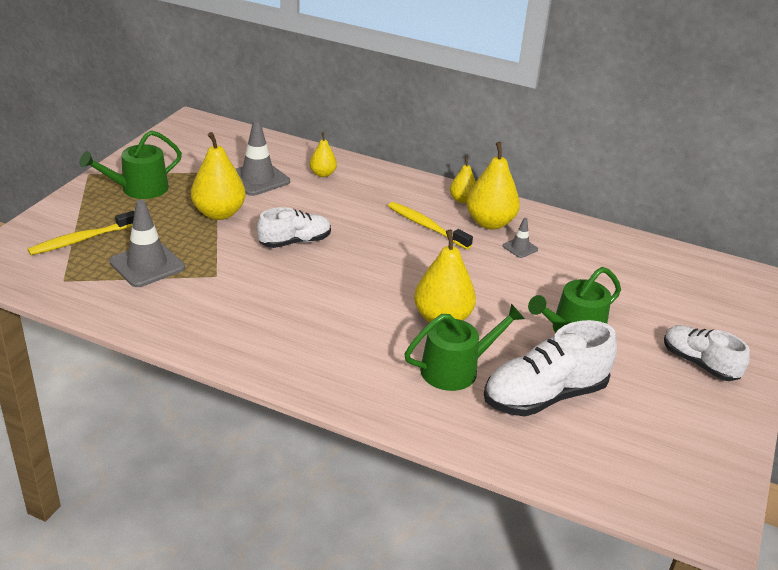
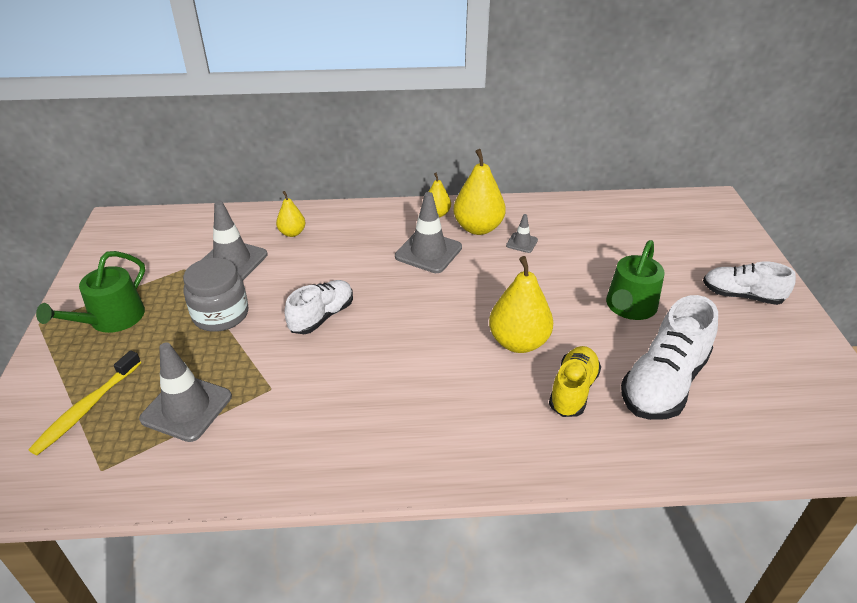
camera: 25 degrees left, 5 degrees up
yellow pear [191,132,246,220] -> grey jar [183,258,248,332]
yellow toothbrush [388,202,473,249] -> grey traffic cone [395,192,462,273]
green watering can [404,304,525,391] -> yellow shoe [549,346,601,417]

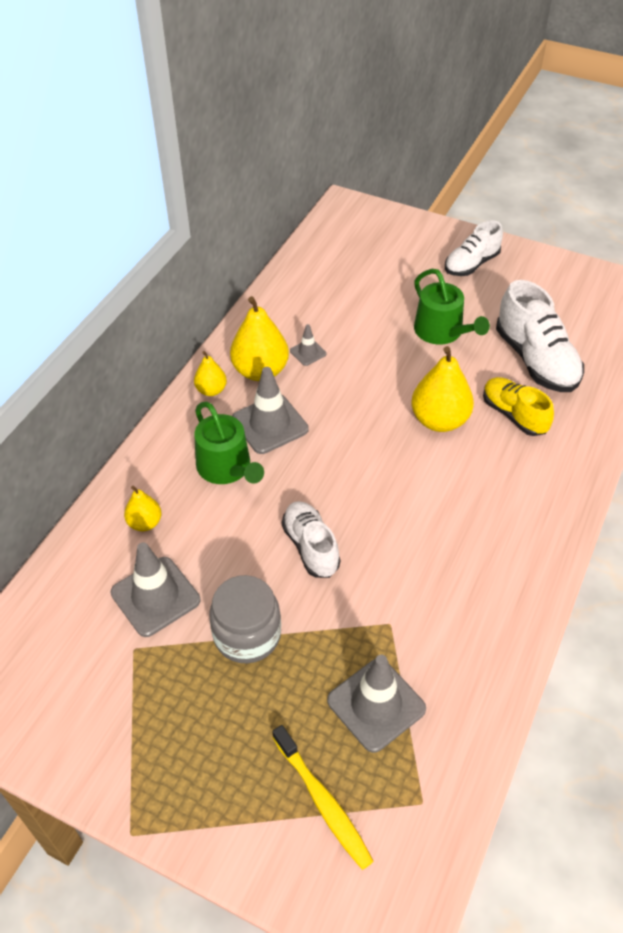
camera: 60 degrees left, 10 degrees up
green watering can [36,251,145,333] -> green watering can moved to [194,402,264,484]

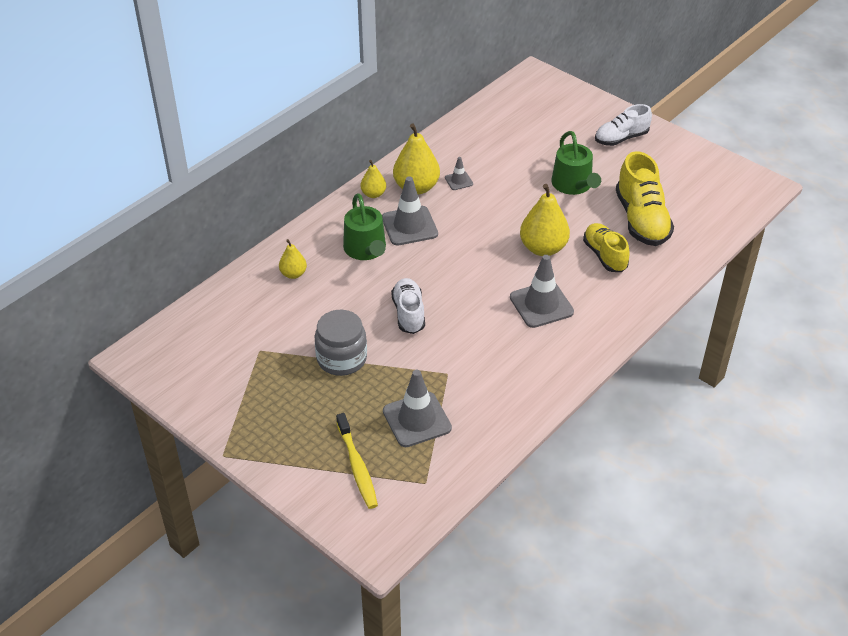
camera: 15 degrees right, 5 degrees down
grey traffic cone [111,543,200,637] -> grey traffic cone moved to [510,255,574,328]
white shoe [496,280,584,392] -> yellow shoe [616,151,674,246]

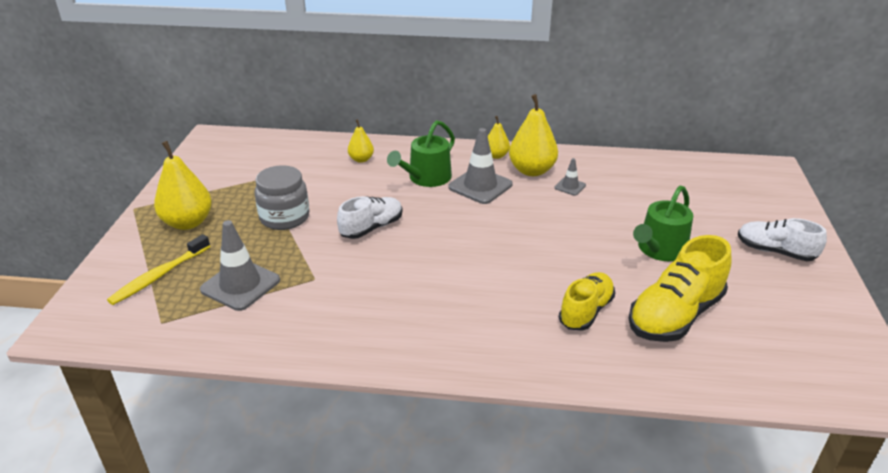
camera: 55 degrees right, 10 degrees down
grey traffic cone [510,255,574,328] -> none
yellow pear [520,184,570,256] -> yellow pear moved to [154,141,212,230]

